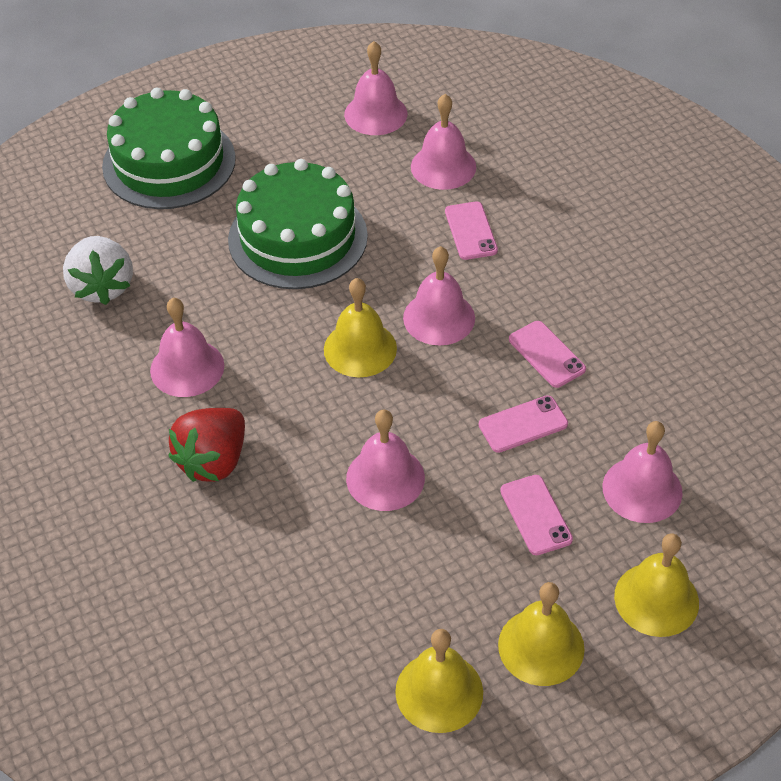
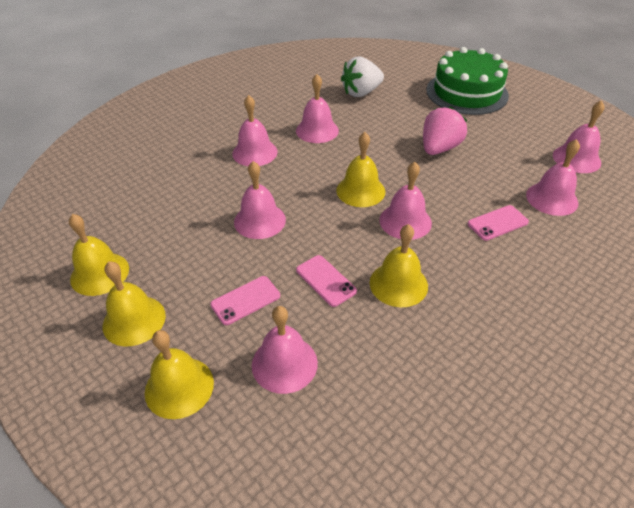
camera: 75 degrees right, 5 degrees down
red strawberry [168,408,245,482] -> pink bell [232,95,278,166]
green cake [228,159,368,289] -> pink strawberry [423,106,467,155]
pink phone [509,321,586,388] -> yellow bell [370,224,428,307]

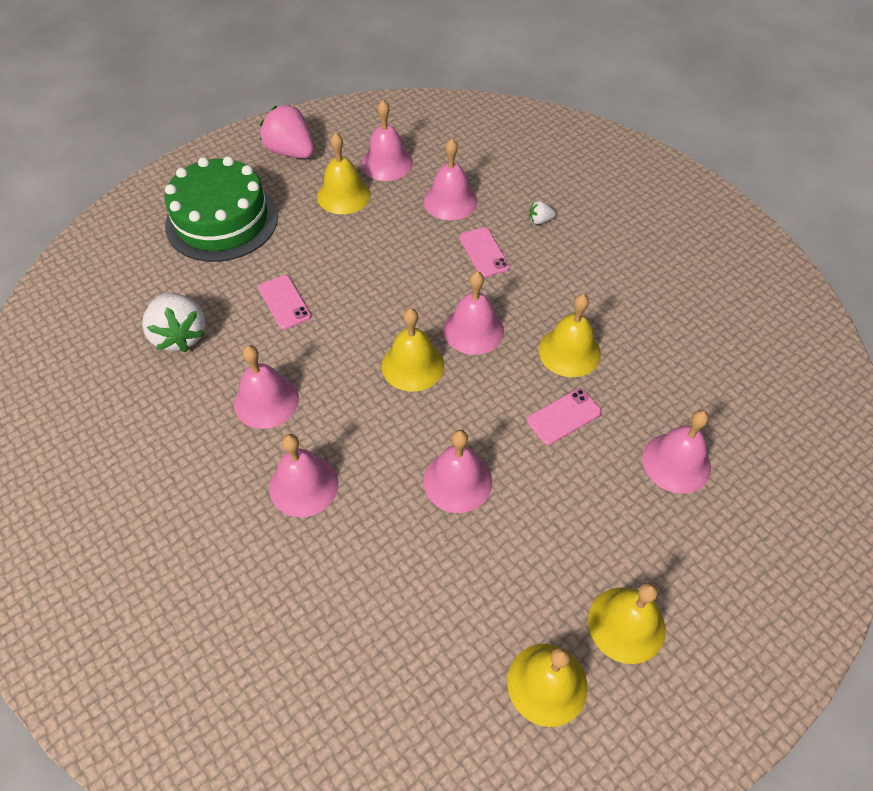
camera: 85 degrees left, 10 degrees up
yellow bell [145,330,214,419] -> yellow bell moved to [317,133,371,214]
pink phone [210,276,280,325] -> pink phone moved to [258,275,311,330]
pink strawberry [423,106,467,155] -> pink strawberry moved to [260,105,314,159]
none -> white strawberry [529,201,556,224]

